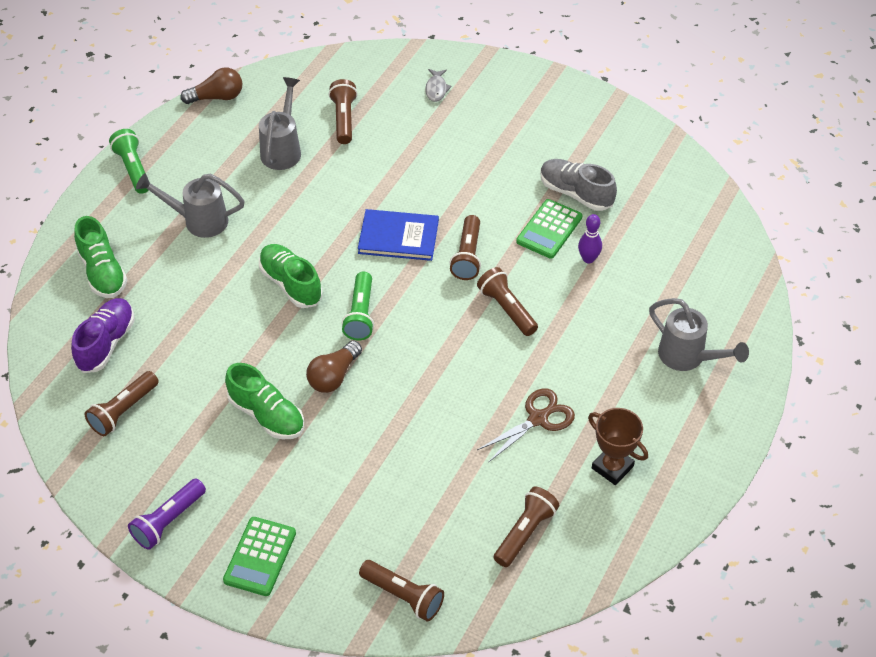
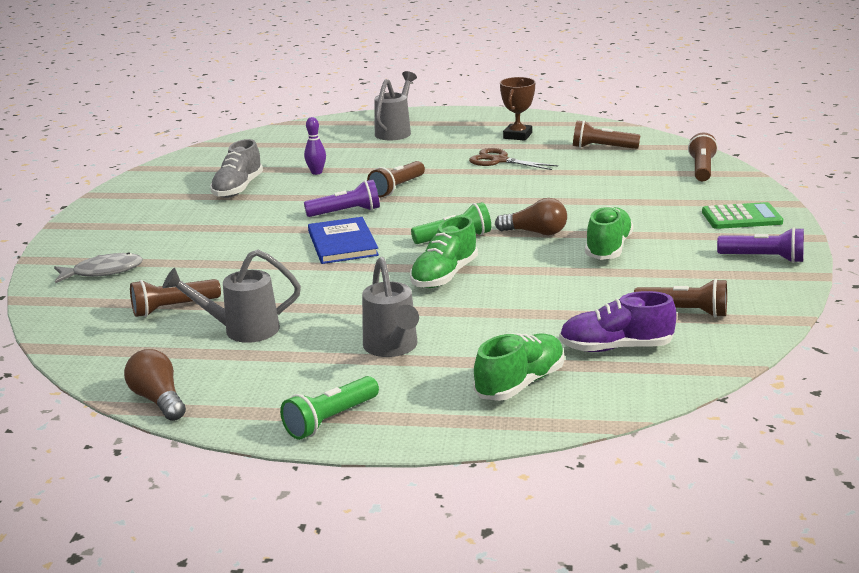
camera: 110 degrees left, 25 degrees down
grey fish [425,69,452,102] -> grey fish [54,252,143,283], size x1.51
brown flashlight [450,215,481,280] -> purple flashlight [304,180,380,217]
green calculator [516,199,582,259] -> none

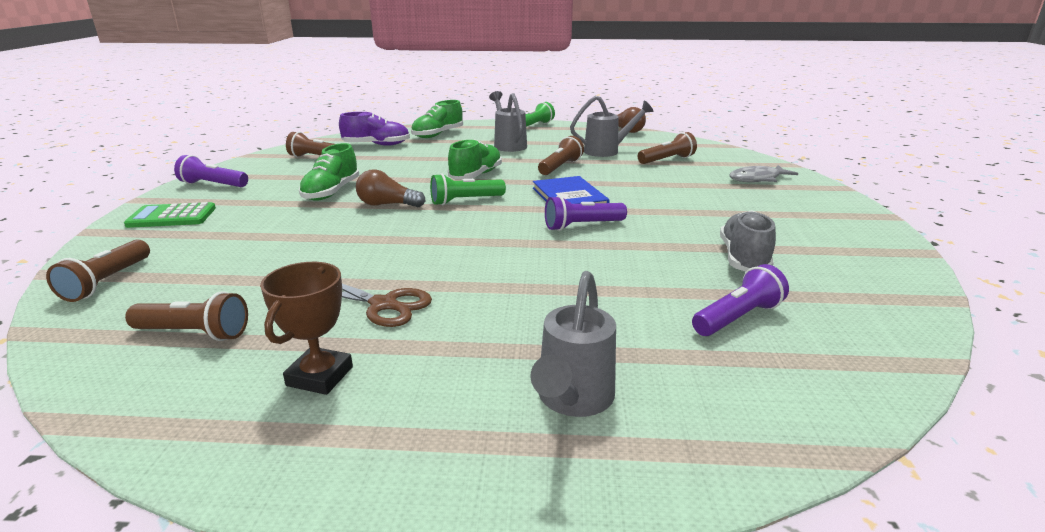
camera: 175 degrees right, 0 degrees up
purple bowling pin [304,117,326,175] -> none
brown flashlight [367,161,425,197] -> brown flashlight moved to [538,136,584,175]
none -> purple flashlight [692,264,789,336]

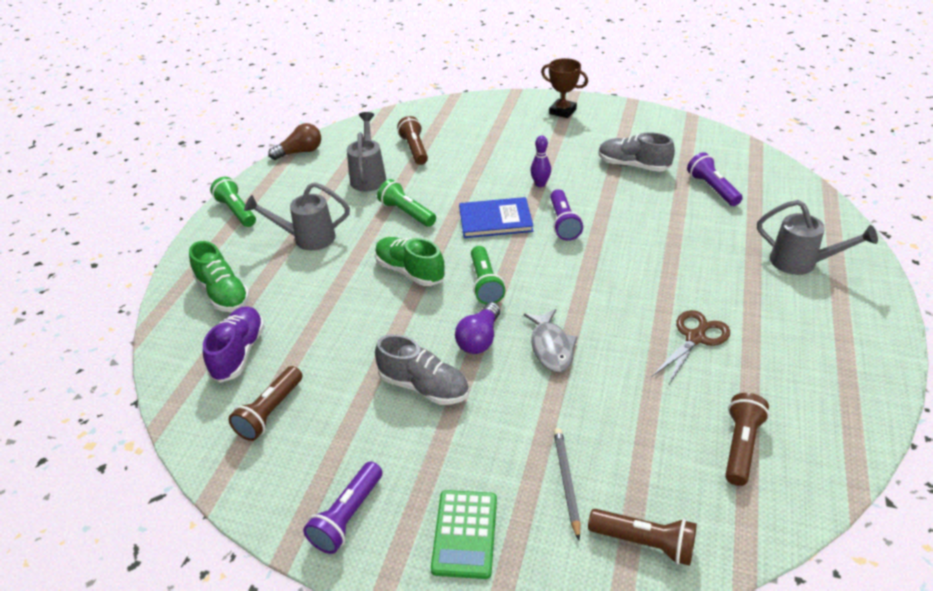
camera: 75 degrees left, 15 degrees up
brown trophy [260,262,353,395] -> brown trophy moved to [541,58,588,118]
green shoe [299,143,360,201] -> grey shoe [375,334,469,405]
brown light bulb [356,169,425,207] -> purple light bulb [455,302,500,354]
brown flashlight [538,136,584,175] -> green flashlight [377,179,436,227]
grey fish [729,165,799,182] -> grey fish moved to [524,309,578,372]
none -> purple bowling pin [530,135,551,187]
none -> grey pencil [554,428,580,540]

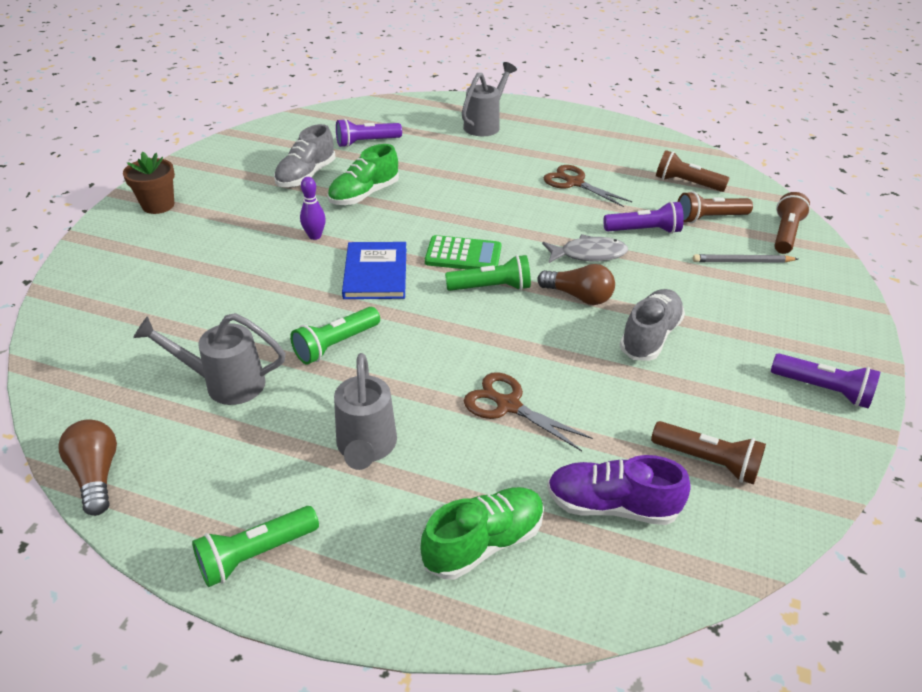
camera: 90 degrees left, 0 degrees up
green shoe [375,237,445,286] -> green shoe moved to [327,144,399,205]
brown flashlight [397,116,428,165] -> brown flashlight moved to [678,191,753,223]
green calculator [431,490,497,579] -> green calculator moved to [425,235,501,270]
purple light bulb [455,302,500,354] -> brown light bulb [537,264,615,305]
brown trophy [541,58,588,118] -> brown flower pot [123,152,175,214]
purple flashlight [550,189,583,241] -> purple flashlight moved to [604,201,684,234]
none -> brown scissors [464,372,593,451]

